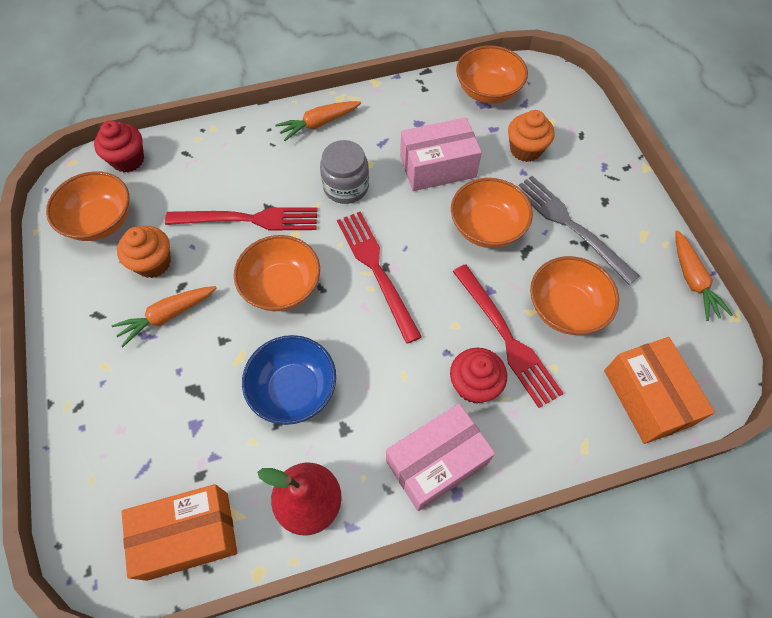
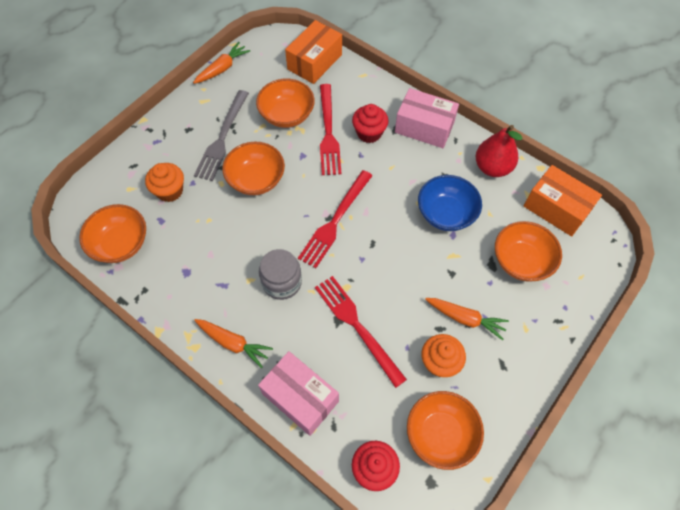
camera: 125 degrees left, 0 degrees up
orange bowl [234,235,320,311] -> orange bowl moved to [495,221,562,282]
pink box [400,117,482,191] -> pink box moved to [258,351,339,436]
red fork [452,264,564,408] -> red fork turned 150 degrees clockwise [320,84,341,175]

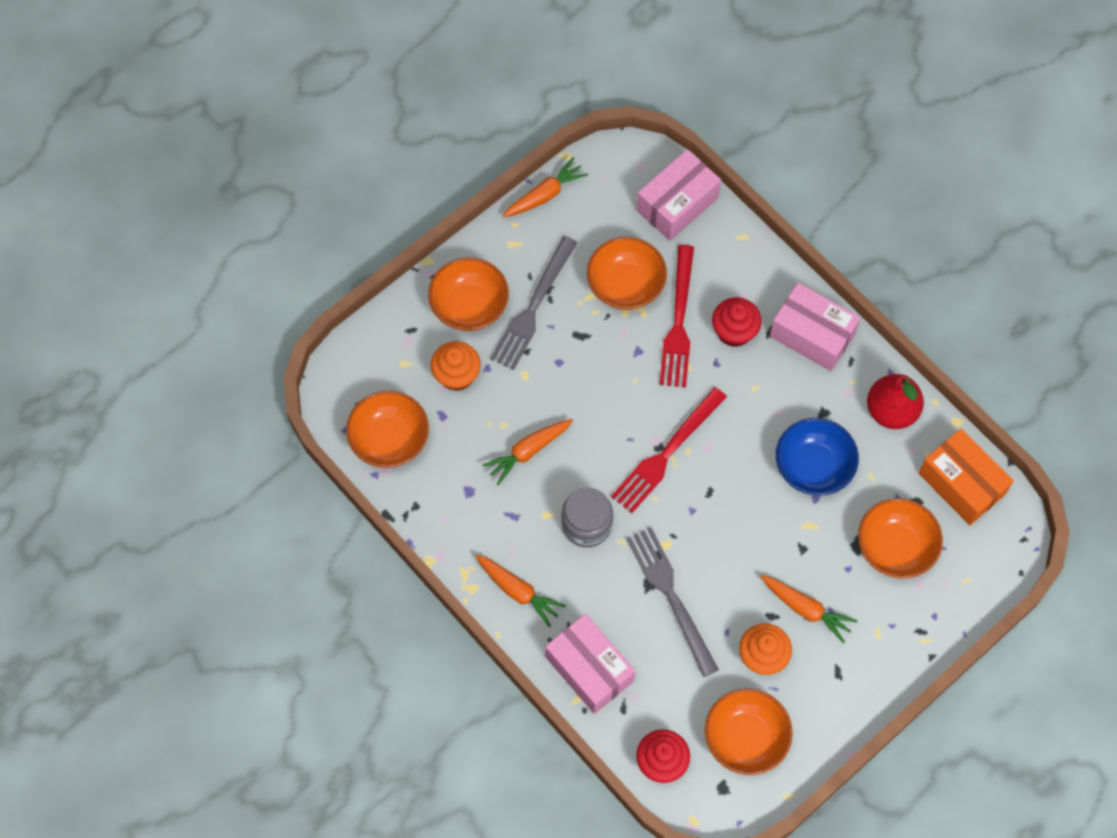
camera: 10 degrees right, 5 degrees up
orange bowl [222,141,285,195] -> orange bowl moved to [428,257,509,331]
orange box [285,20,342,84] -> pink box [636,150,721,241]
red fork [315,276,407,388] -> grey fork [627,527,719,677]
none -> orange carrot [482,419,573,485]

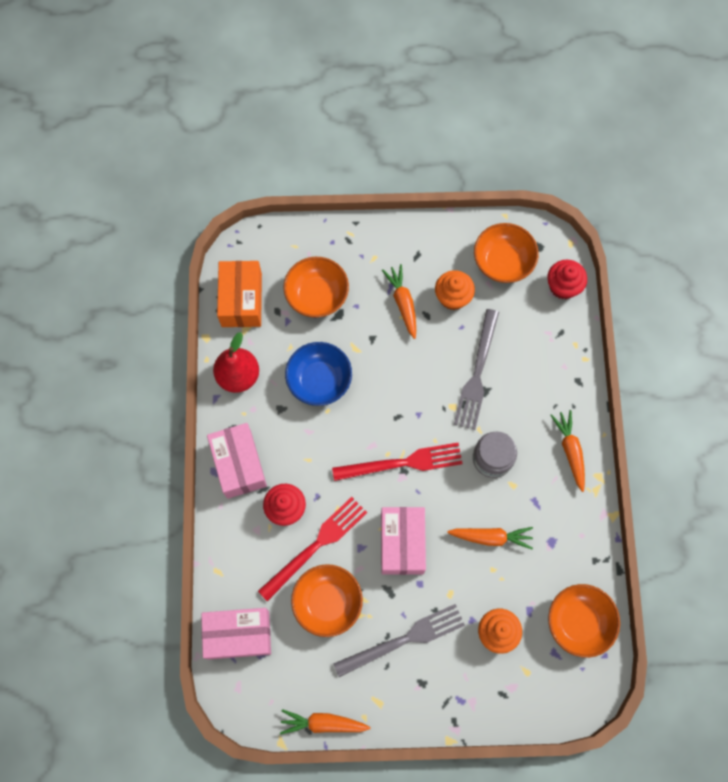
camera: 140 degrees left, 5 degrees up
orange bowl [428,257,509,331] -> none
pink box [545,614,635,714] -> pink box moved to [381,507,426,575]

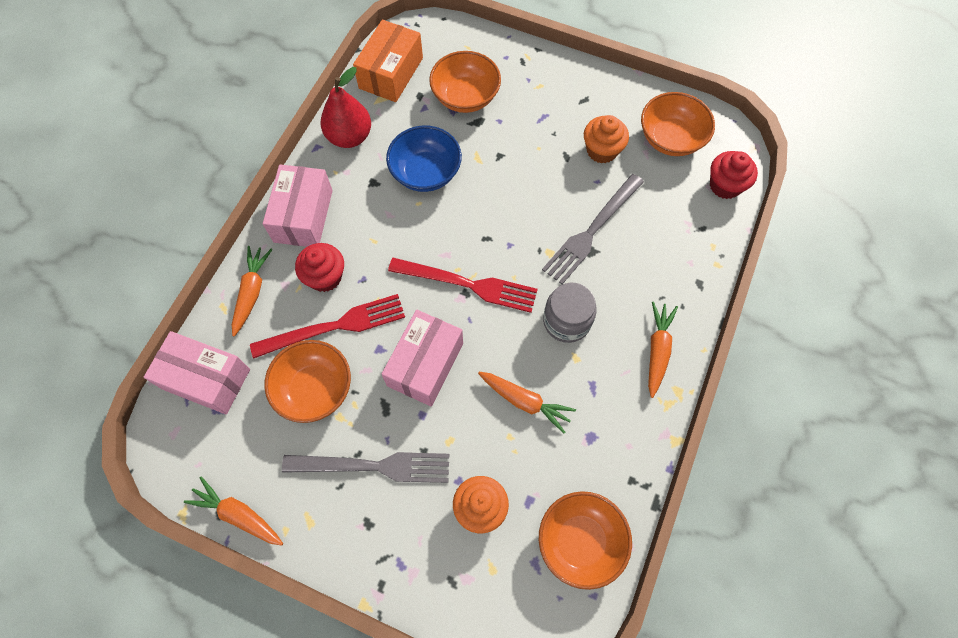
camera: 25 degrees right, 5 degrees down
orange carrot [382,264,416,339] -> orange carrot moved to [232,246,272,337]

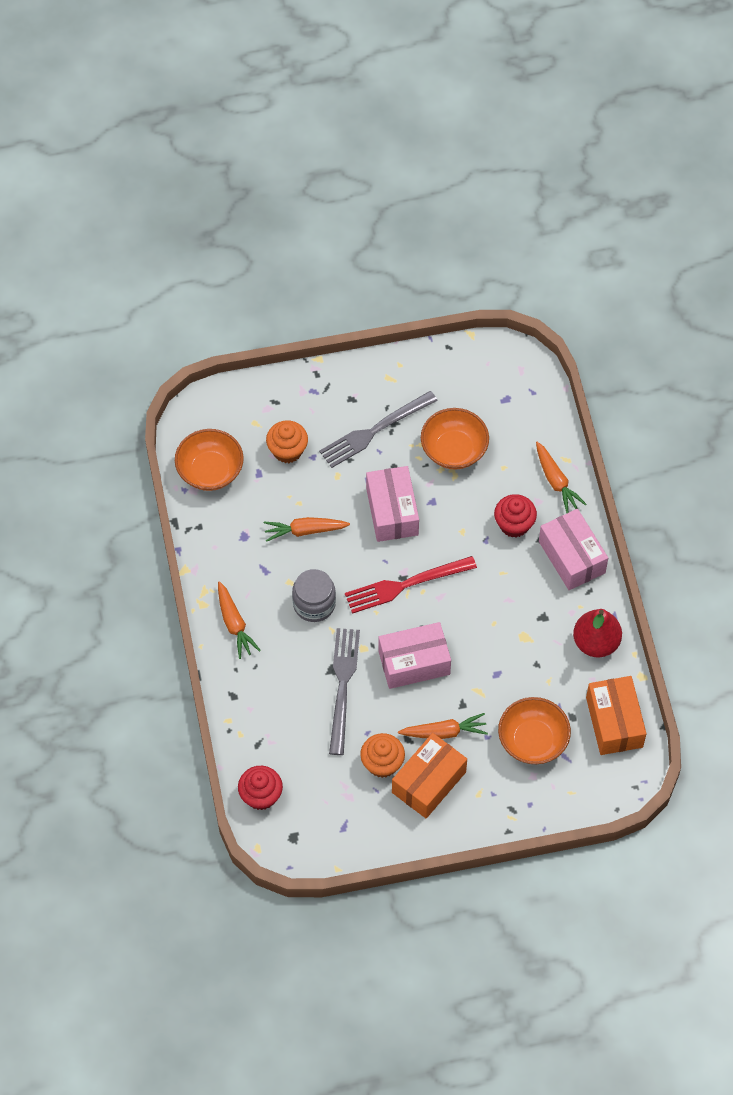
camera: 145 degrees right, 5 degrees down
pink box [144,331,250,414] -> pink box moved to [378,622,451,689]
orange carrot [184,476,283,546] -> orange carrot moved to [398,713,488,739]
red fork [250,294,405,359] -> none
blue bowl [386,125,462,192] -> none
orange bowl [641,92,715,156] -> none
none -> orange box [392,733,467,818]

